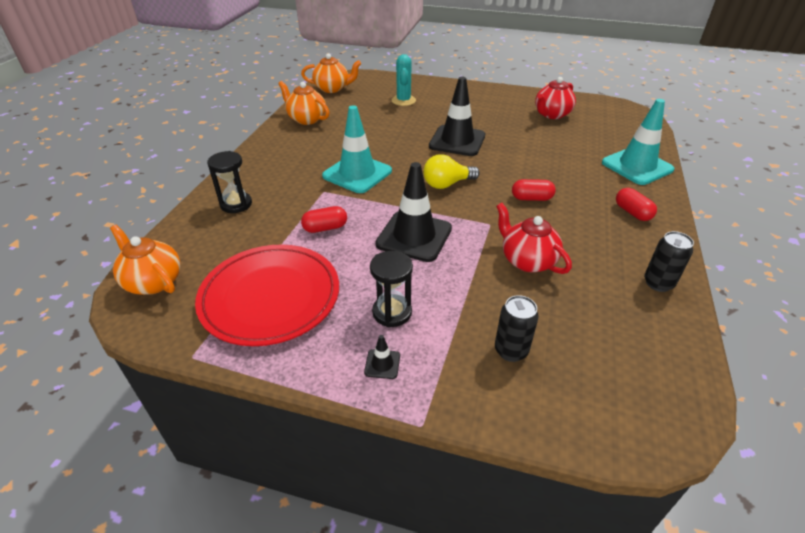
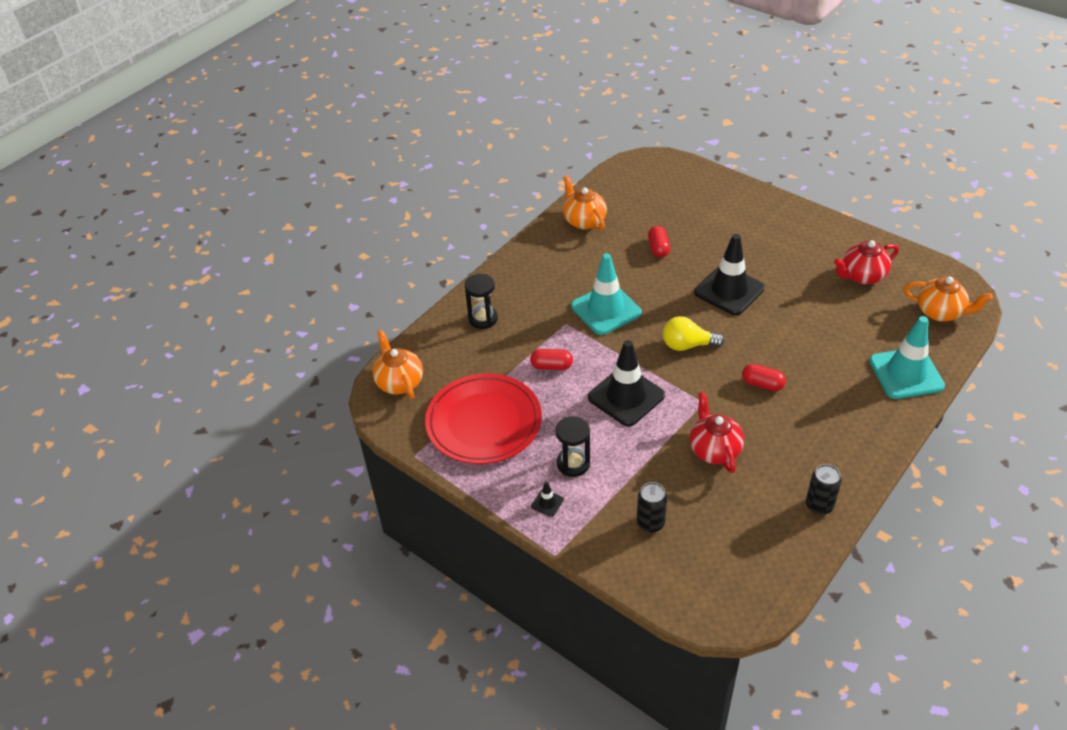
camera: 25 degrees right, 5 degrees up
orange teapot [301,53,361,93] -> orange teapot moved to [904,277,993,321]
turquoise cactus [392,54,416,106] -> none
red capsule [616,188,657,221] -> red capsule moved to [648,226,670,257]

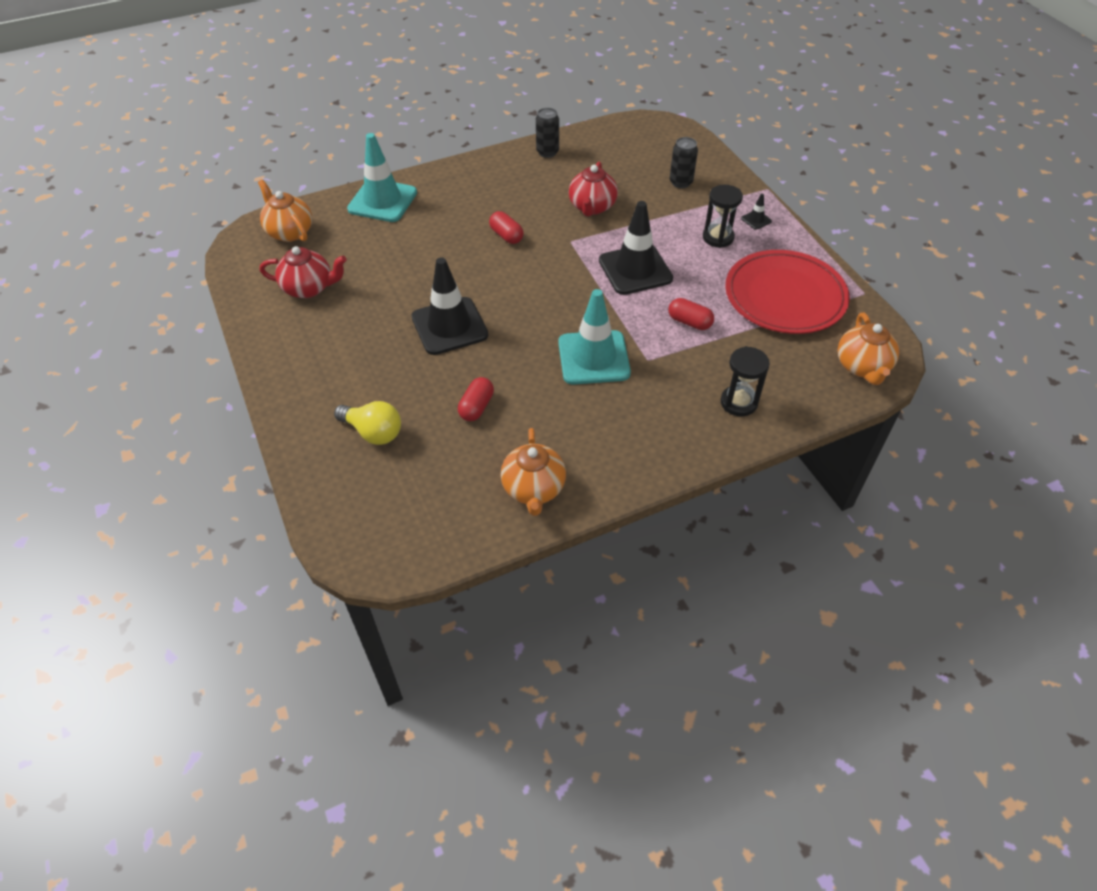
camera: 155 degrees left, 5 degrees up
yellow light bulb [663,316,724,351] -> yellow light bulb moved to [334,401,401,445]

